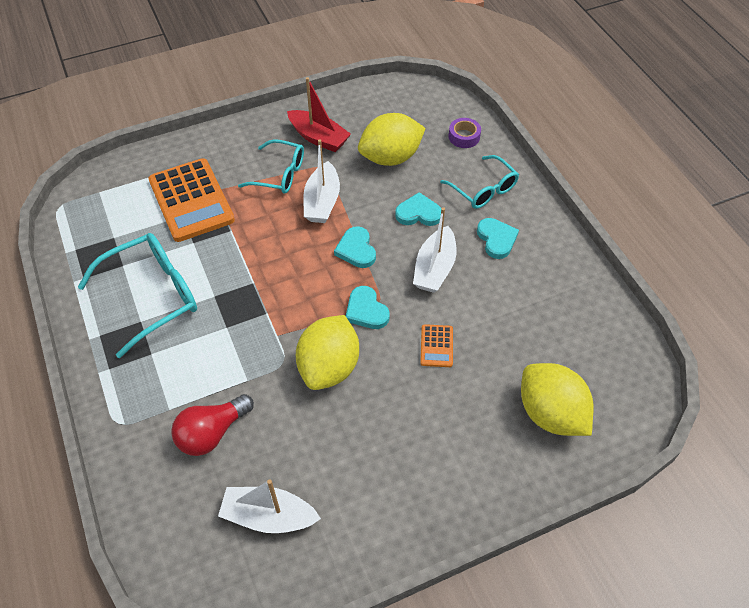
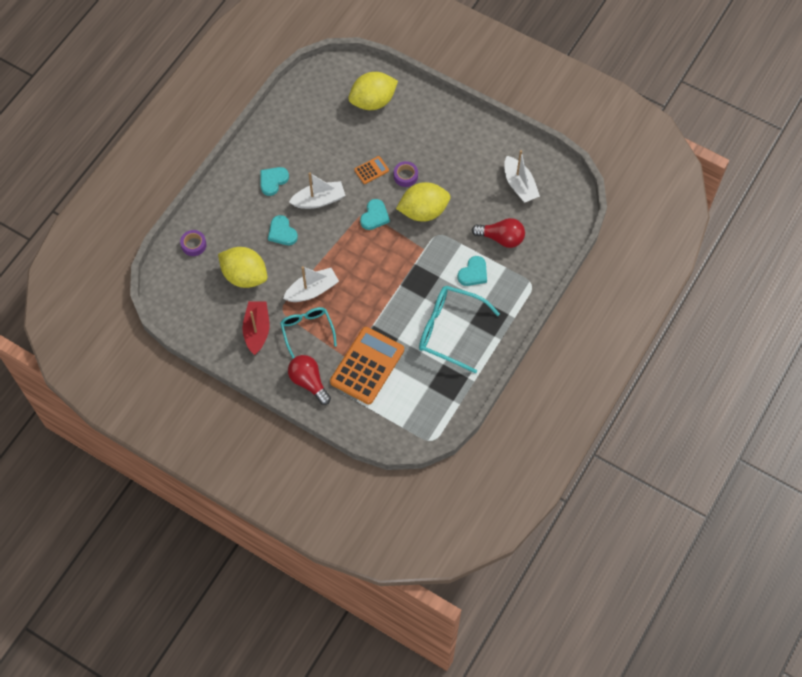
camera: 125 degrees left, 10 degrees up
turquoise heart [334,226,376,268] -> turquoise heart moved to [457,256,487,286]
turquoise glasses [440,155,519,209] -> none
yellow lemon [521,363,594,436] -> yellow lemon turned 45 degrees clockwise [348,72,398,110]
none -> red light bulb [288,355,331,405]
none -> purple tape [394,161,418,187]

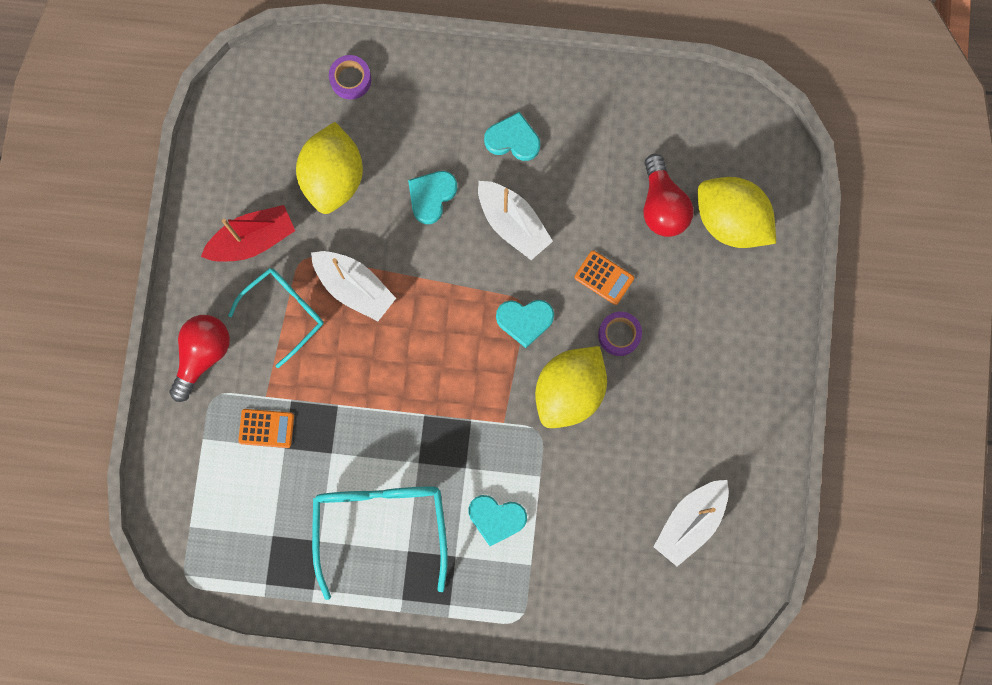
camera: 65 degrees right, 15 degrees up
orange calculator [330,327,404,404] -> orange calculator [238,409,294,448], size x0.45
yellow lemon [396,182,450,222] -> yellow lemon turned 75 degrees clockwise [535,346,607,428]
red light bulb [472,218,525,248] -> red light bulb moved to [644,154,694,237]

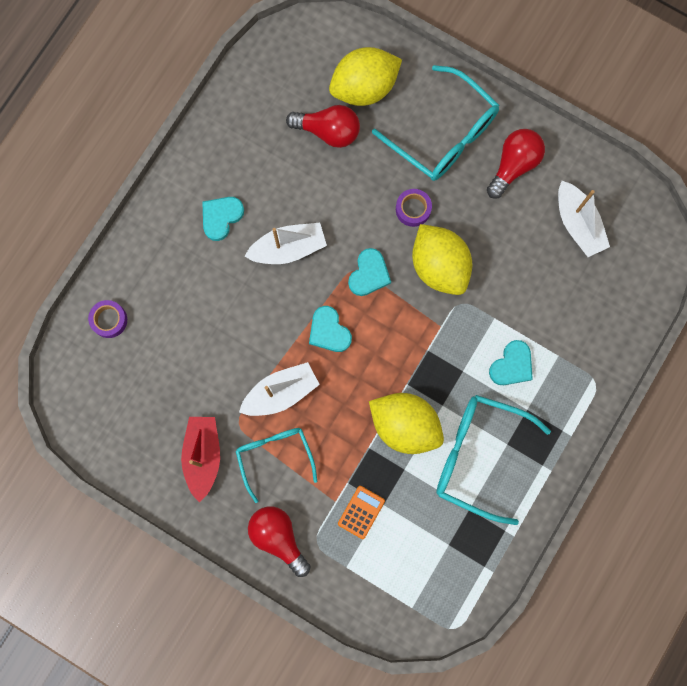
camera: 65 degrees left, 0 degrees up
yellow lemon [296,122,363,214] -> yellow lemon moved to [369,393,444,454]
turquoise heart [408,171,457,224] -> turquoise heart moved to [309,306,352,352]
orange calculator [574,250,634,305] -> none
none -> turquoise glasses [372,65,499,181]
none -> red light bulb [487,129,545,199]

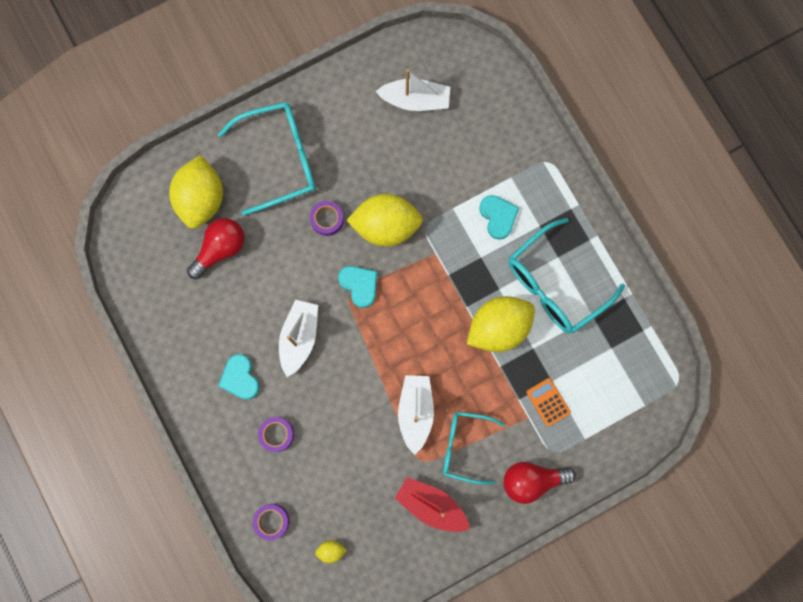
camera: 60 degrees left, 0 degrees up
turquoise heart [309,306,352,352] -> none
red light bulb [487,129,545,199] -> none
none -> purple tape [258,417,294,452]
none -> yellow lemon [315,540,347,563]

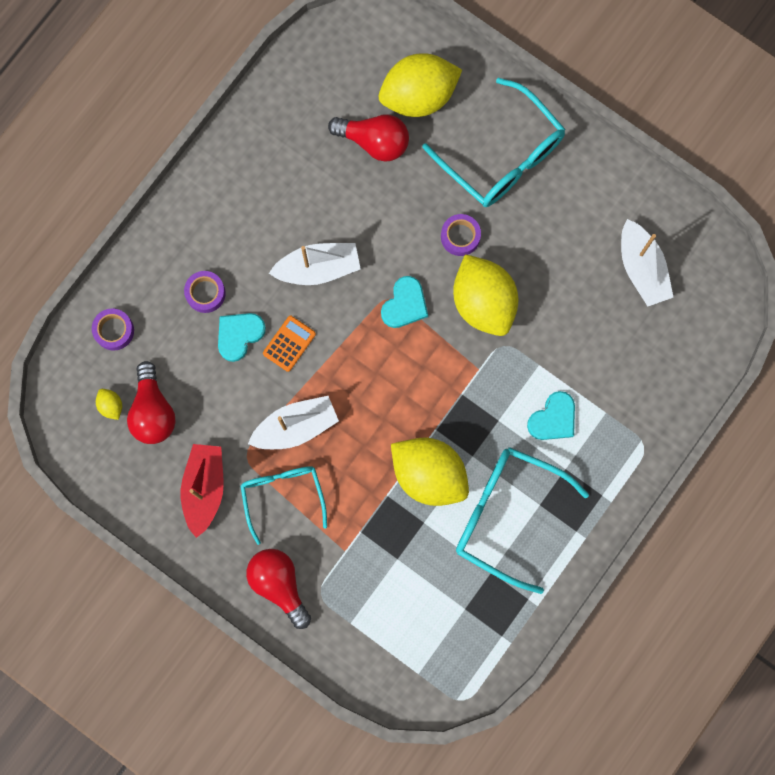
camera: 65 degrees right, 0 degrees up
turquoise heart [218,354,260,400] -> turquoise heart moved to [218,313,266,362]
orange calculator [526,378,571,427] -> orange calculator moved to [263,316,316,372]
none -> red light bulb [127,361,176,444]

